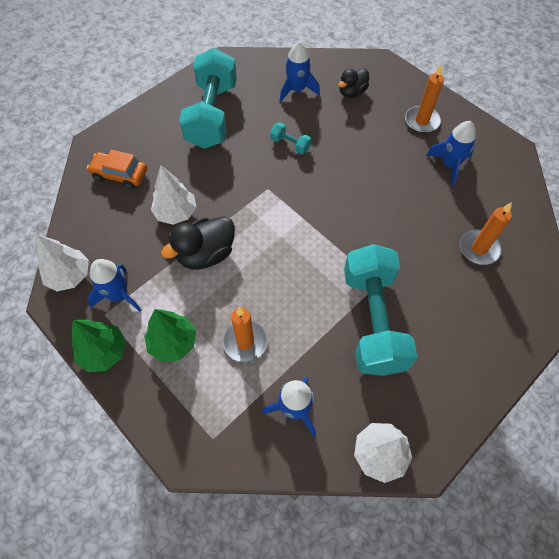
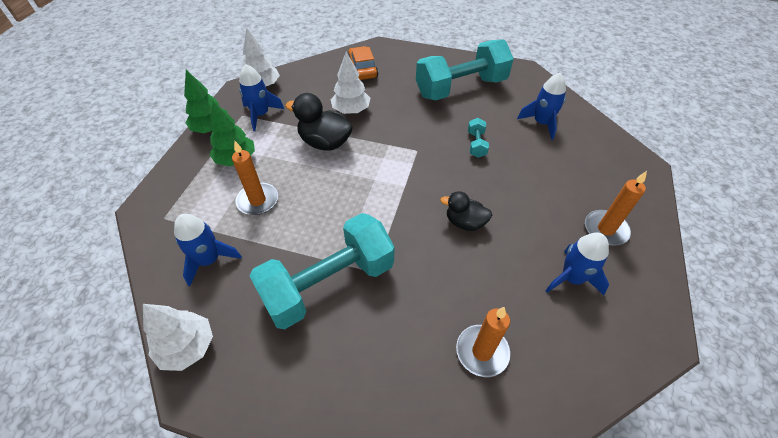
camera: 60 degrees right, 10 degrees down
black duck [338,69,369,98] -> black duck moved to [440,191,492,231]

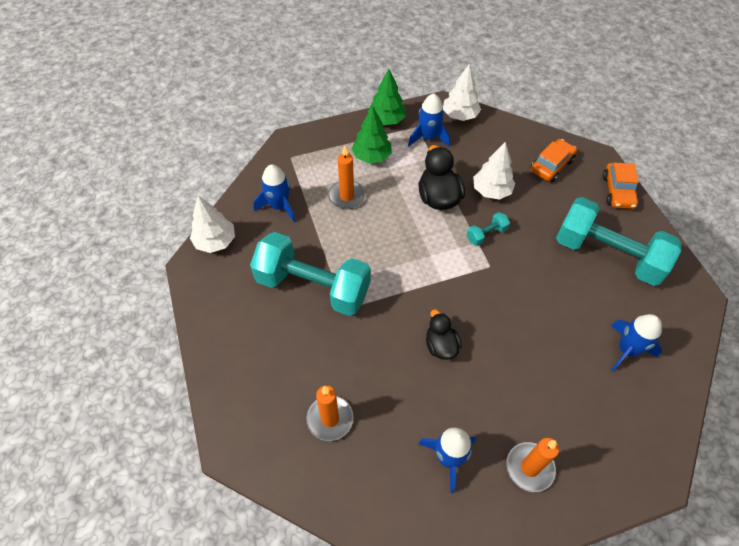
camera: 55 degrees right, 5 degrees up
turquoise dumbbell [468,118,489,158] -> turquoise dumbbell moved to [467,212,510,246]
none -> orange car [603,163,638,209]

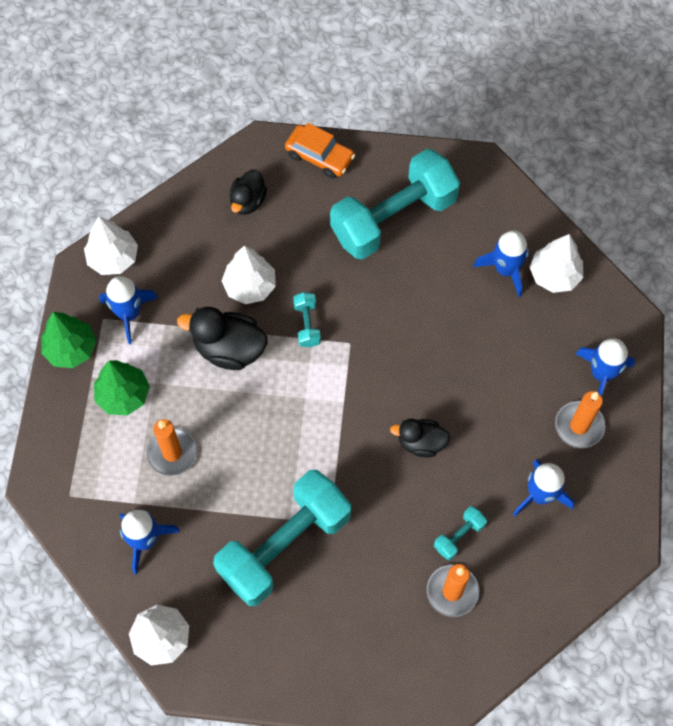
camera: 65 degrees left, 10 degrees up
orange car [530,139,577,182] -> black duck [229,169,267,215]
none -> turquoise dumbbell [434,506,487,560]
none -> white tree [530,234,583,293]
none -> blue rocket [575,338,635,397]

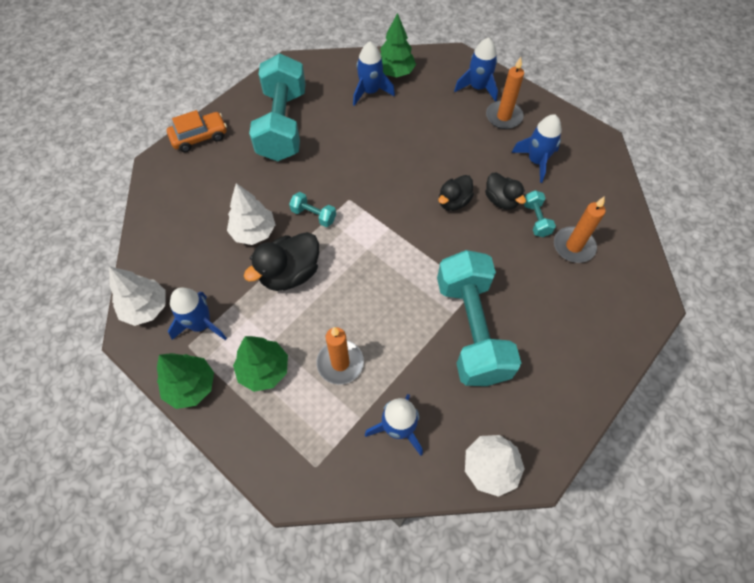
camera: 55 degrees left, 5 degrees down
black duck [229,169,267,215] -> black duck moved to [485,173,526,210]
white tree [530,234,583,293] -> green tree [380,13,416,77]

